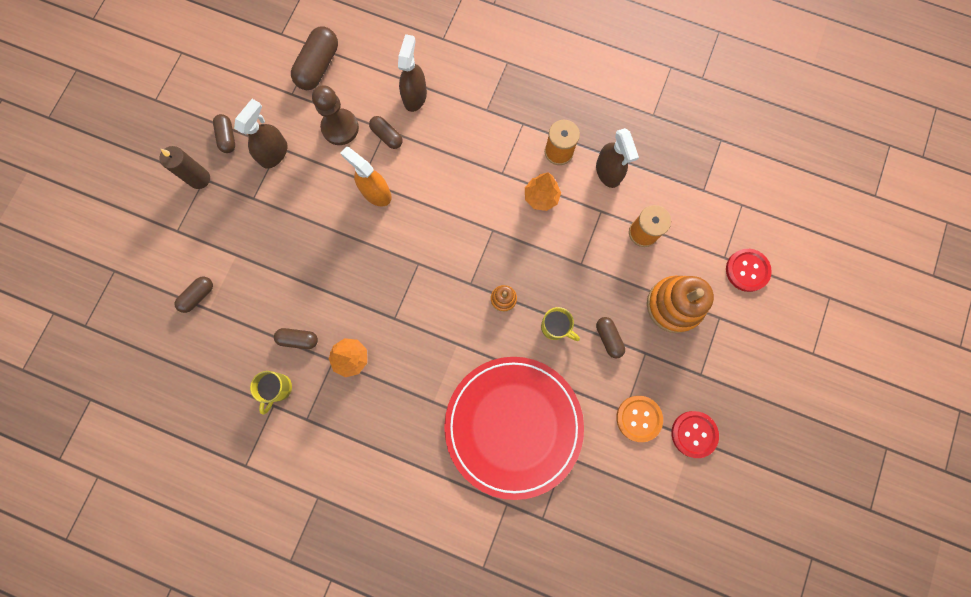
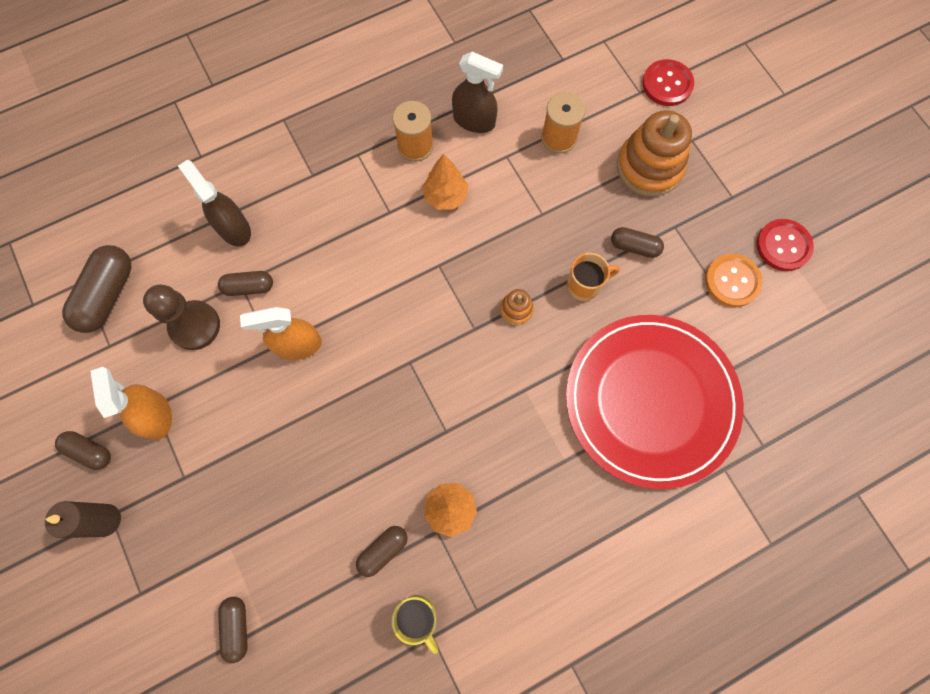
camera: 50 degrees left, 5 degrees down
brown spray bottle [234,99,287,169] -> orange spray bottle [90,367,172,440]
brown capsule [291,26,338,90] -> brown capsule turned 45 degrees clockwise [62,245,132,333]
yellow mug [541,307,580,341] -> orange mug [567,253,620,301]

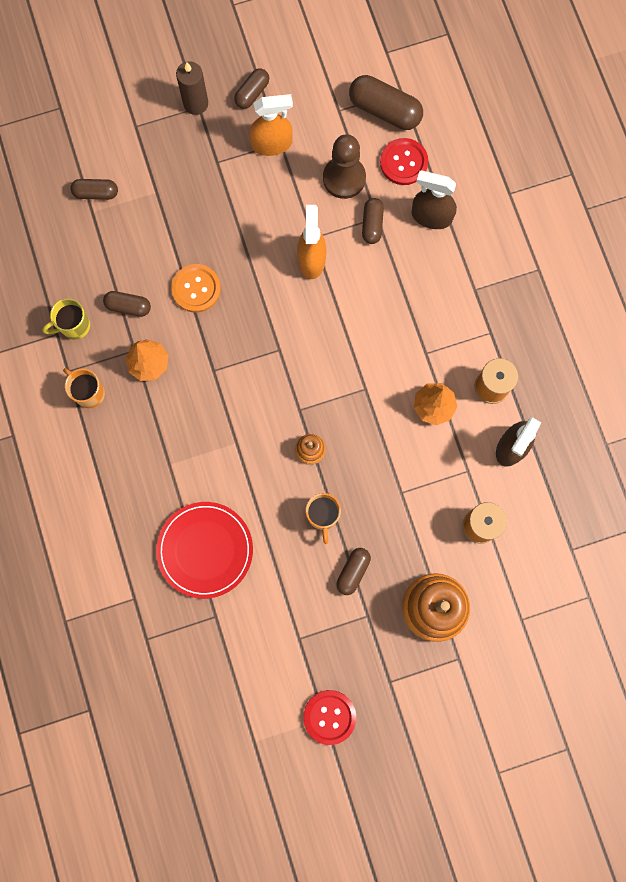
camera: 100 degrees right, 5 degrees up
brown spray bottle [178,160,251,246] -> brown spray bottle turned 135 degrees counterclockwise [412,170,457,229]
brown capsule [356,526,408,577] -> brown capsule turned 45 degrees counterclockwise [103,291,151,317]
red plate [566,315,744,489] -> red plate [156,502,253,599], size x0.62
red button [642,59,694,106] -> red button moved to [380,138,428,185]
orange button [705,254,763,307] -> orange button moved to [171,264,221,313]
none -> orange mug [63,368,105,408]

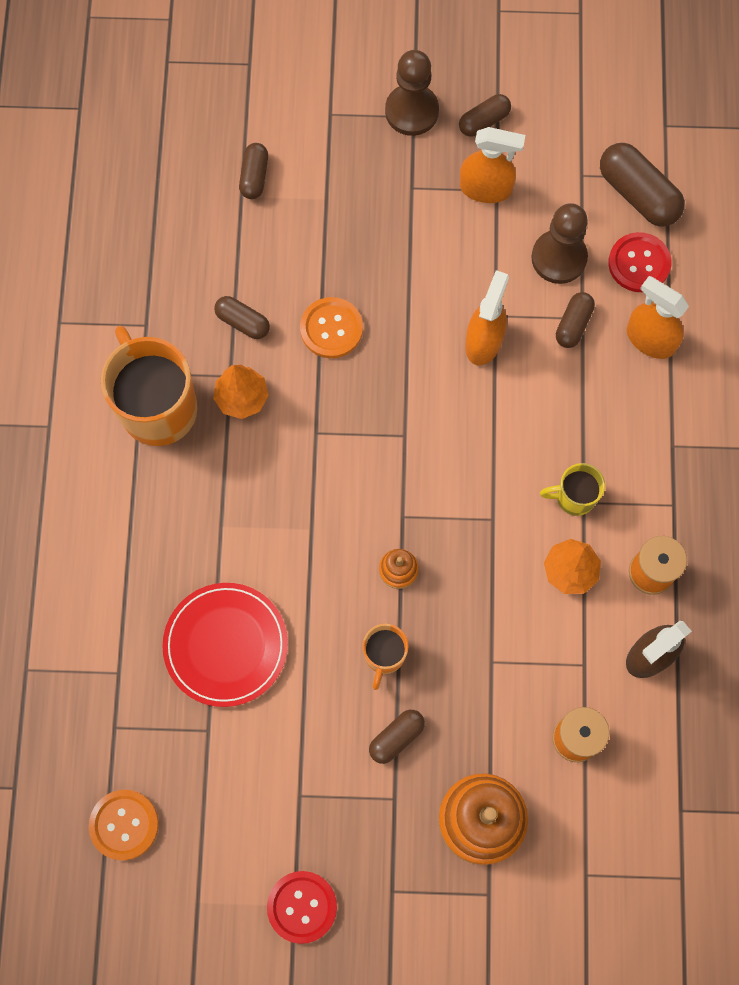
camera: 20 degrees right, 5 degrees down
yellow mug [42,298,90,340] -> yellow mug moved to [540,463,605,516]
orange mug [63,368,105,408] -> orange mug [101,326,197,446], size x1.99
brown capsule [70,179,118,200] -> brown capsule turned 75 degrees clockwise [239,143,268,199]
brown candle [176,61,208,115] -> brown pawn [385,50,439,136]
brown spray bottle [412,170,457,229] -> orange spray bottle [627,276,689,359]
none -> orange button [89,790,159,860]

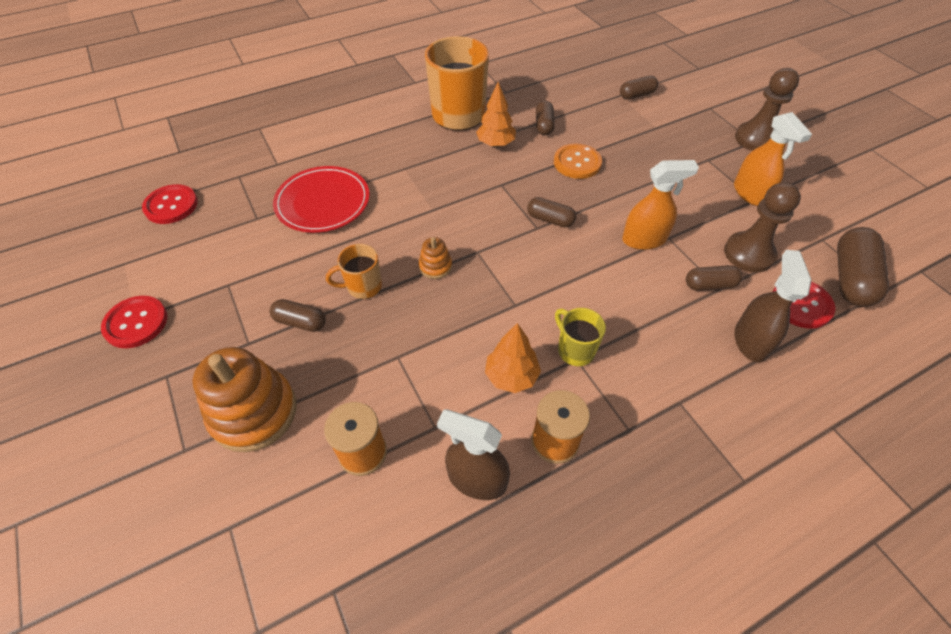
camera: 60 degrees right, 20 degrees down
orange button [89,790,159,860] -> red button [142,184,198,224]
brown capsule [459,94,511,137] -> brown capsule moved to [527,197,576,228]
orange spray bottle [627,276,689,359] -> brown spray bottle [734,250,811,362]

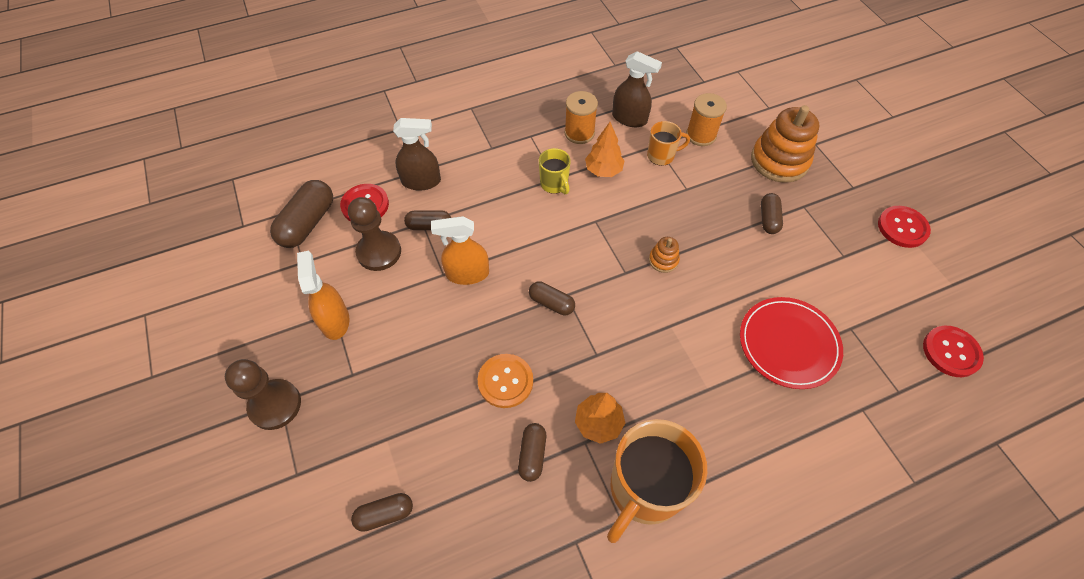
camera: 175 degrees left, 5 degrees up
brown capsule [270,299,326,332] -> brown capsule turned 75 degrees clockwise [761,193,783,234]
orange mug [326,244,382,299] -> orange mug moved to [647,121,690,166]
brown spray bottle [734,250,811,362] -> brown spray bottle turned 105 degrees counterclockwise [393,118,441,190]

